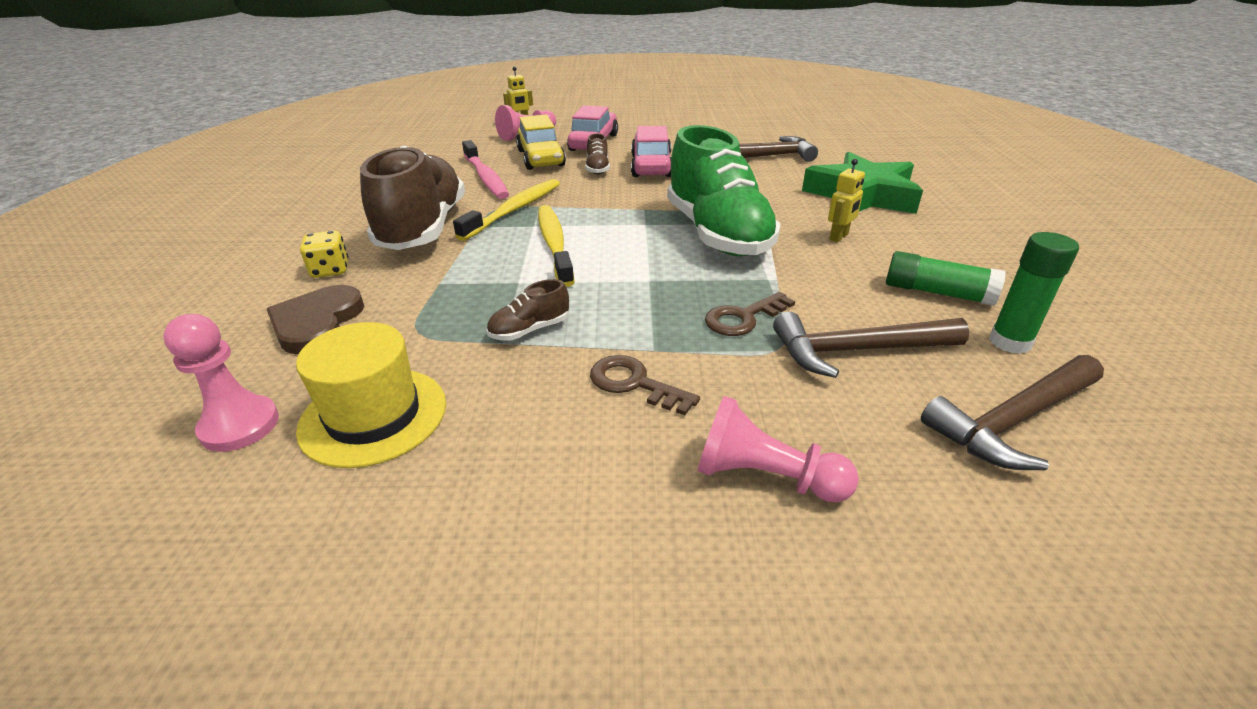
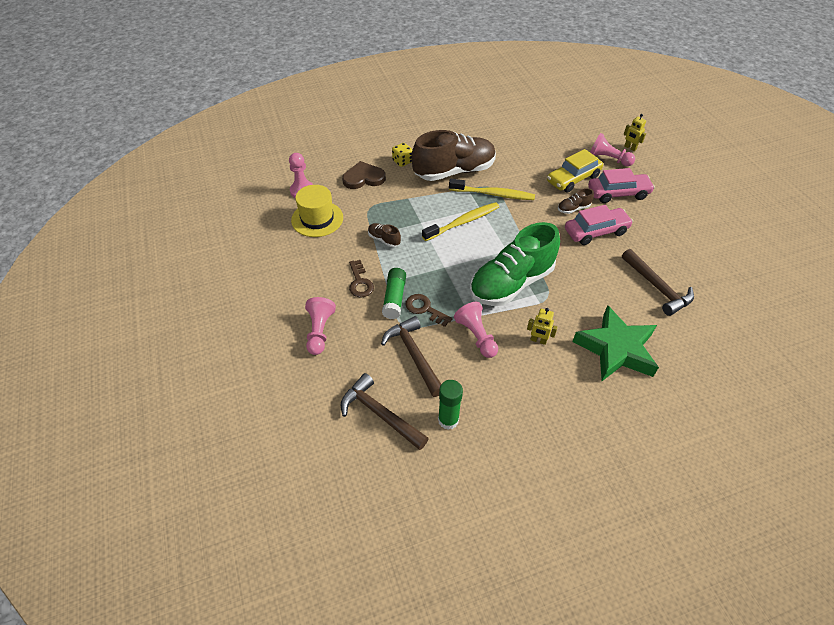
camera: 70 degrees right, 15 degrees up
pink toothbrush [462,140,509,199] -> none
brown key [590,355,700,415] -> brown key turned 150 degrees clockwise [349,260,374,297]
green glue stick [886,251,1006,306] -> green glue stick moved to [382,268,406,319]
none -> pink pawn [454,302,498,358]

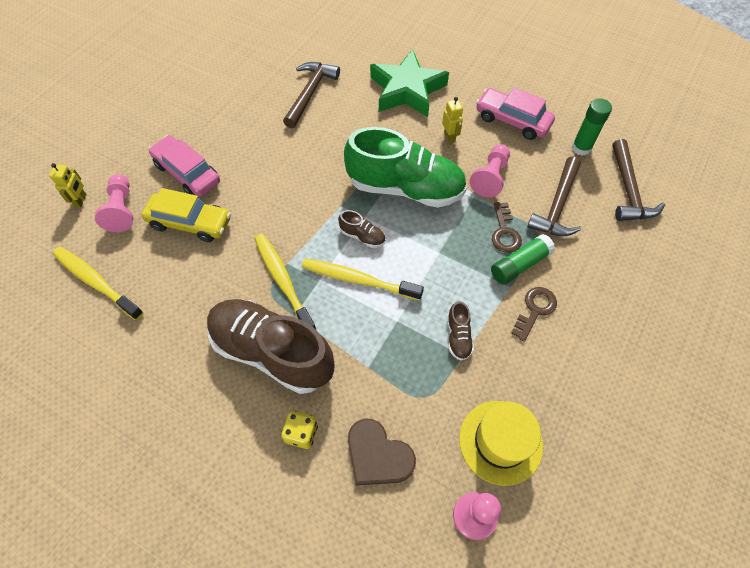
camera: 130 degrees left, 10 degrees up
pink pawn [305,297,336,355] -> none
brown shoe [558,188,594,214] -> brown shoe moved to [338,210,385,248]
pink car [565,205,633,245] -> pink car moved to [476,88,555,140]
none -> yellow toothbrush [53,247,144,320]

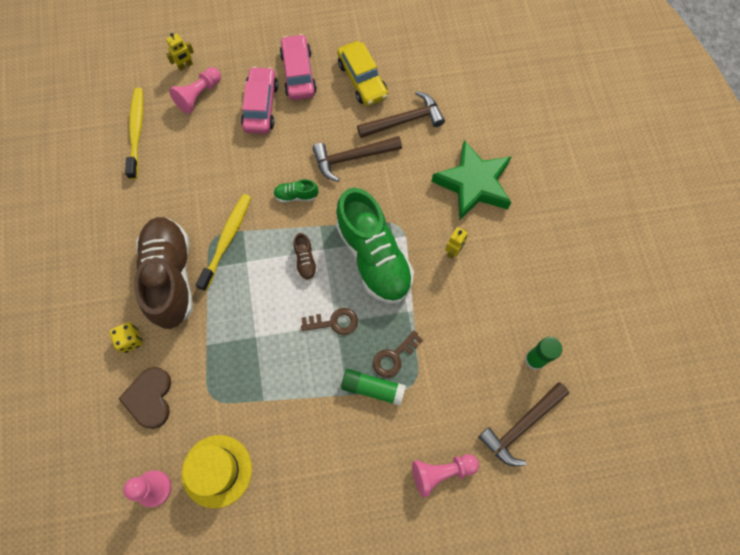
camera: 50 degrees right, 10 degrees up
yellow car [141,188,231,242] -> yellow car moved to [337,41,388,106]
yellow toothbrush [302,259,424,301] -> none
brown shoe [447,301,474,361] -> none
pink pawn [470,144,510,198] -> pink pawn moved to [412,454,479,497]
pink car [476,88,555,140] -> pink car moved to [280,34,317,100]
brown key [511,287,557,342] -> brown key moved to [301,308,358,335]
brown hammer [527,156,581,236] -> brown hammer moved to [312,136,402,182]
none -> green shoe [273,179,318,203]

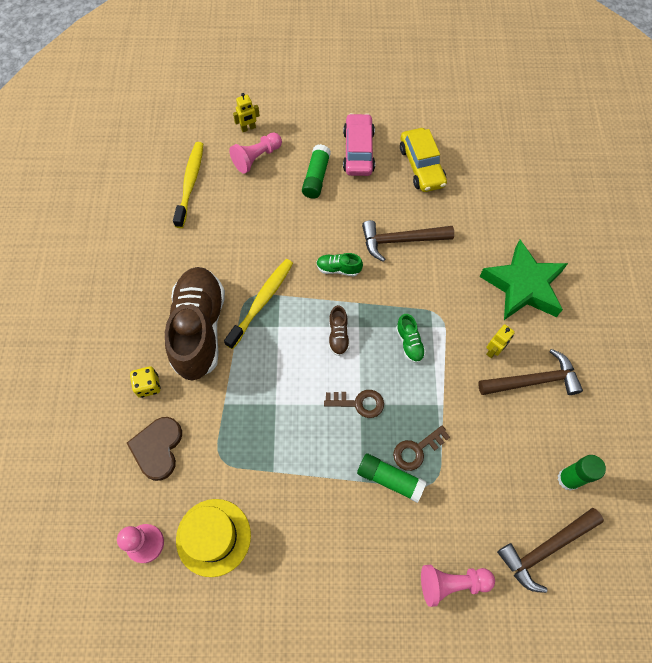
camera: 10 degrees right, 5 degrees down
pink car [241,66,278,134] -> green glue stick [302,144,331,199]
green shoe [336,188,414,304] -> green shoe [396,314,426,363], size x0.40
brown hammer [357,91,445,138] -> brown hammer moved to [478,349,583,395]

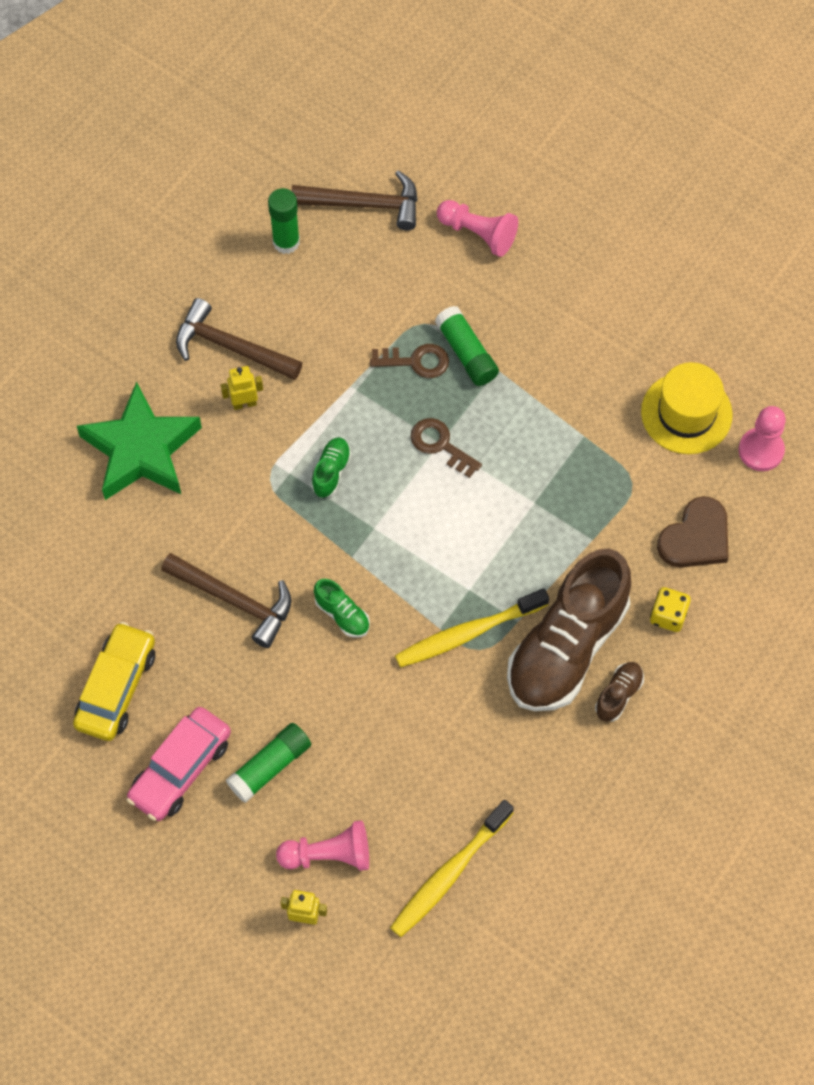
camera: 145 degrees left, 0 degrees up
brown shoe [329,305,350,356] -> brown shoe moved to [595,662,644,721]

